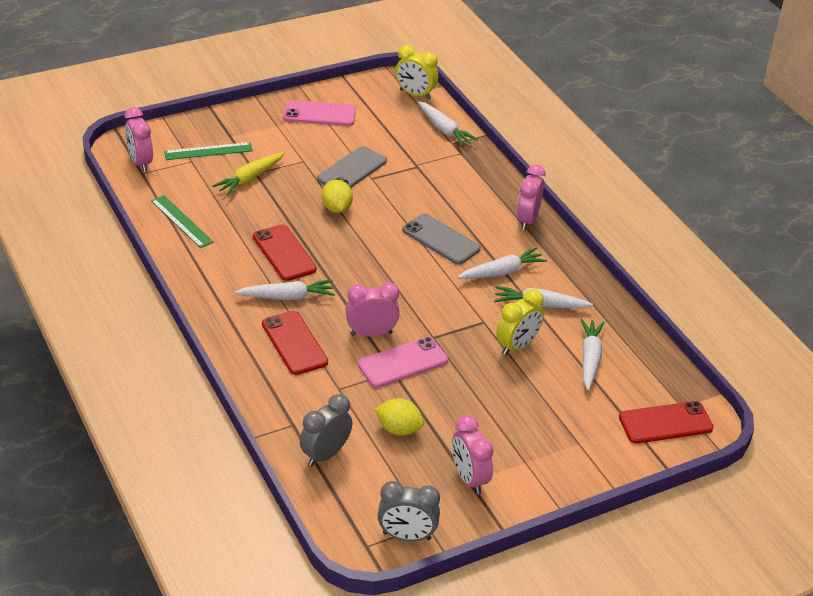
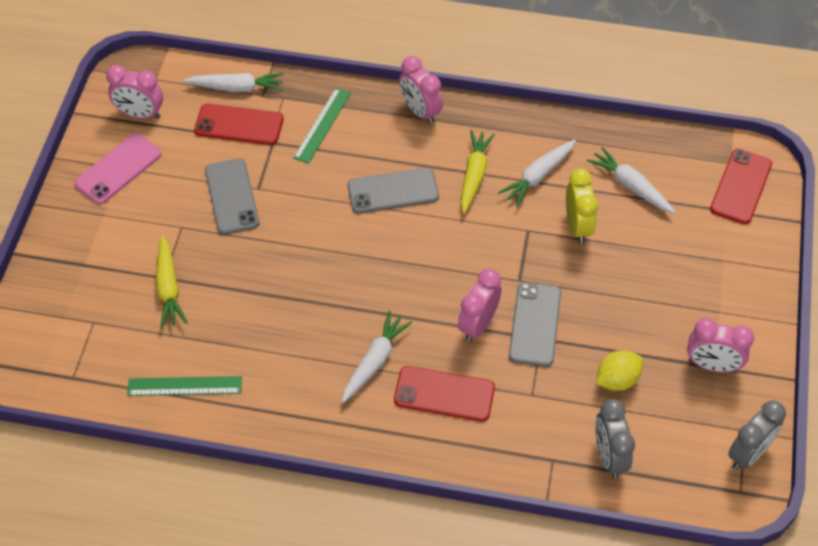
camera: 50 degrees left, 15 degrees up
pink clock [125,107,153,172] -> pink clock moved to [106,65,163,119]
green ruler [164,142,253,160] -> green ruler moved to [293,88,351,164]
red phone [253,224,317,281] -> red phone moved to [194,104,284,145]
yellow lemon [322,180,353,213] -> none
pink phone [358,337,448,388] -> grey phone [509,282,561,367]
yellow clock [395,45,438,100] -> none
white carrot [457,248,547,279] -> yellow carrot [461,130,495,213]

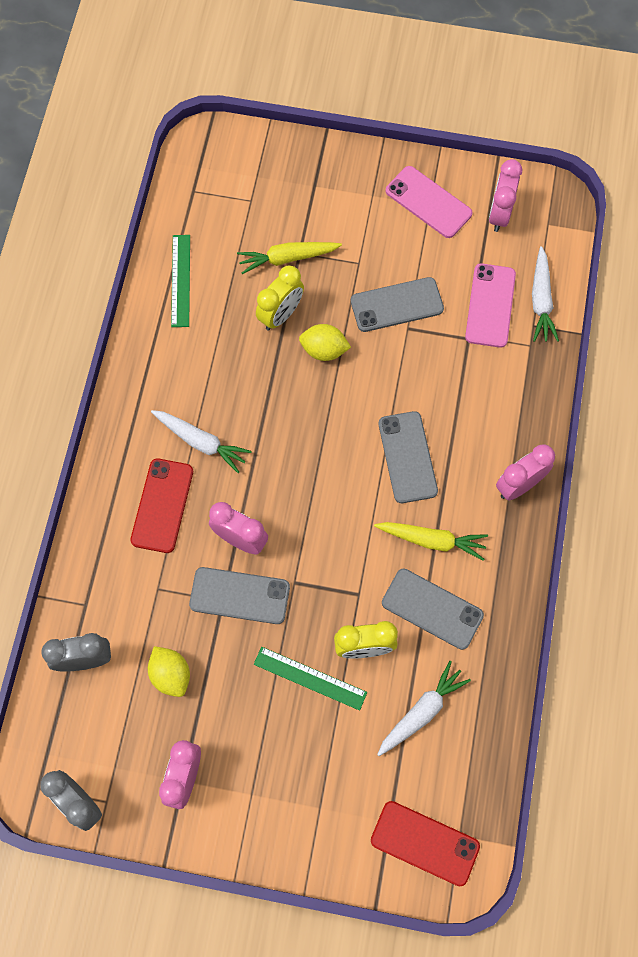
camera: 90 degrees right, 15 degrees up
red phone [194,104,284,145] -> pink phone [465,263,516,348]
green ruler [293,88,351,164] -> green ruler moved to [254,647,367,711]
white carrot [498,139,576,206] -> grey phone [382,569,484,650]
none -> yellow clock [256,265,304,331]
none -> yellow lemon [299,324,351,361]

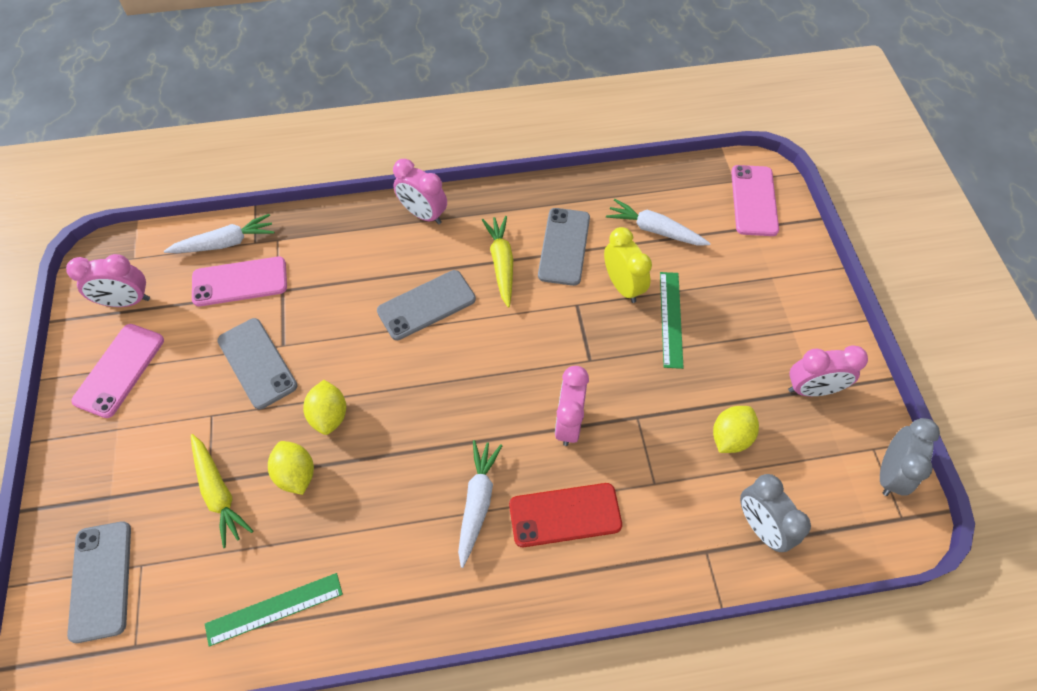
camera: 110 degrees left, 10 degrees down
grey phone [189,567,290,624] -> grey phone moved to [67,521,131,643]
yellow clock [256,265,304,331] -> yellow lemon [268,441,314,495]
red phone [371,801,480,886] -> pink phone [731,165,779,236]

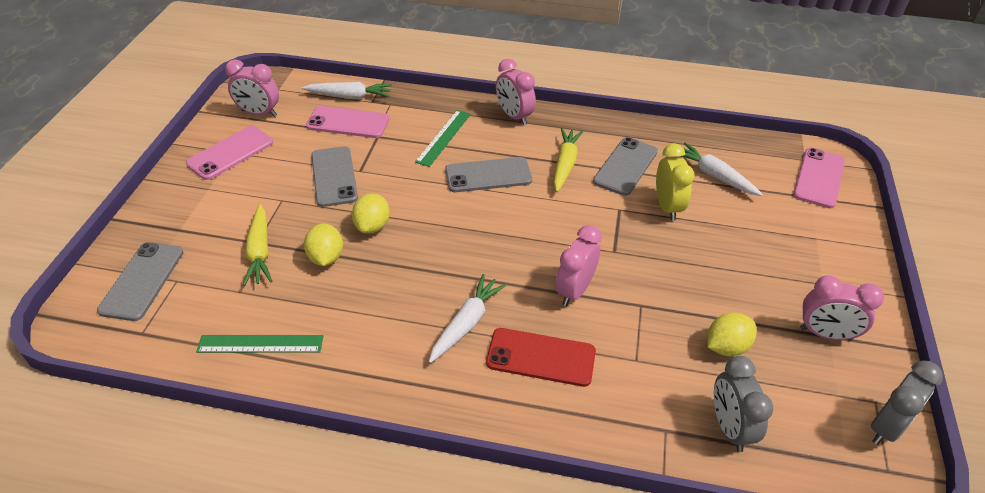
camera: 20 degrees right, 15 degrees down
green ruler [660,272,684,369] -> green ruler moved to [415,110,471,167]

